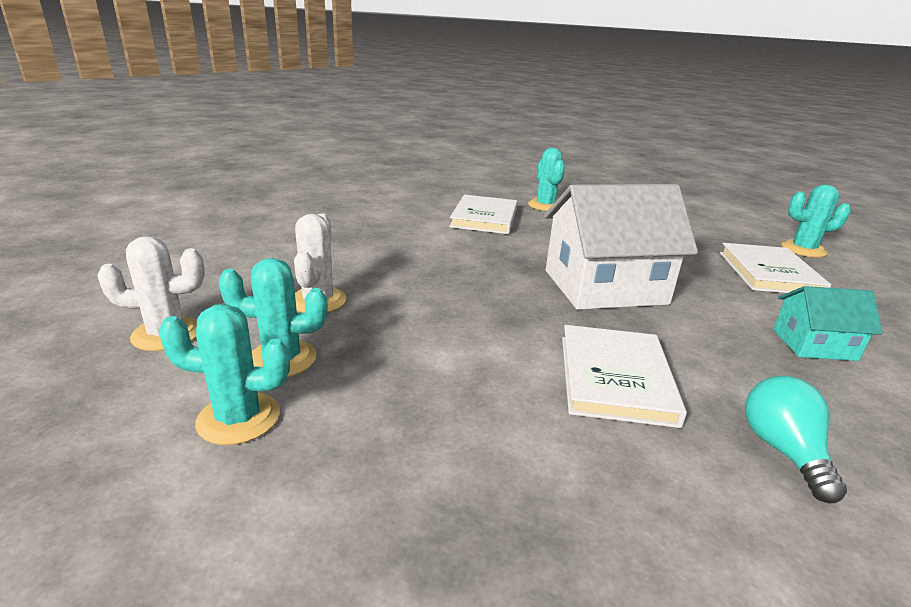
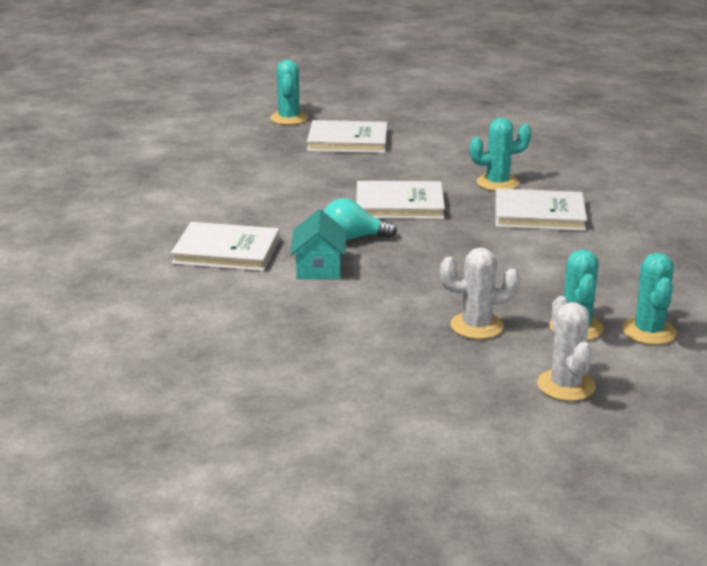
camera: 90 degrees left, 0 degrees up
turquoise cactus [528,148,565,211] -> turquoise cactus moved to [470,118,531,191]
white house [544,184,698,310] -> white book [356,181,445,219]
turquoise light bulb [745,376,847,503] -> turquoise light bulb moved to [324,198,397,241]
turquoise house [773,286,883,361] -> turquoise house moved to [290,209,346,280]

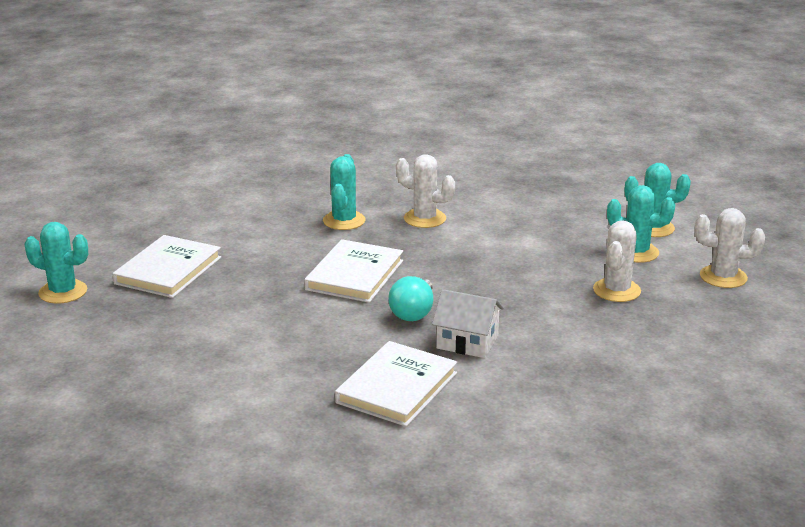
camera: 70 degrees left, 0 degrees up
turquoise house [290,209,346,280] -> white house [432,289,504,358]
white book [495,188,587,231] -> white cactus [396,154,455,228]

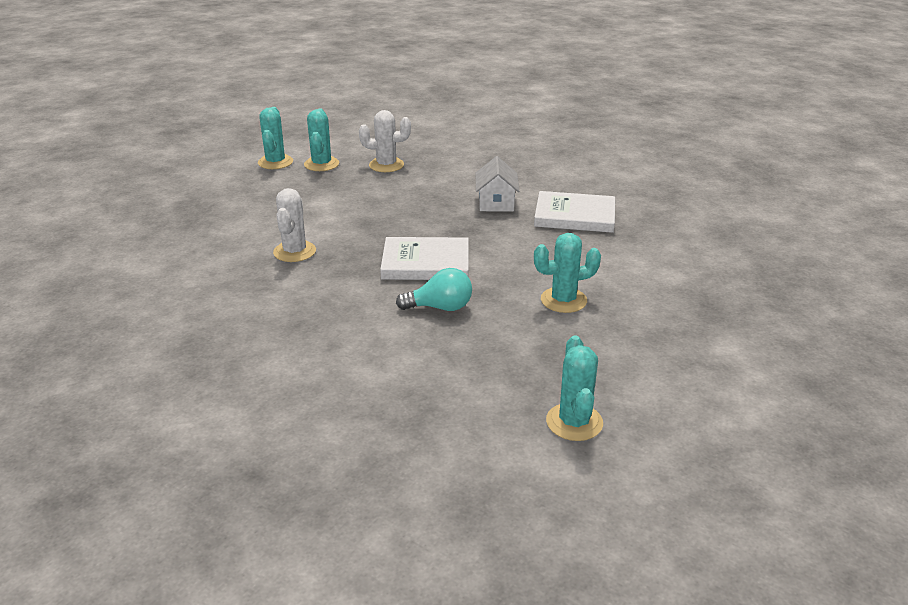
camera: 110 degrees left, 5 degrees up
white book [113,235,221,298] -> none
turquoise cactus [323,154,365,230] -> turquoise cactus moved to [534,233,601,313]
turquoise light bulb [388,276,433,321] -> turquoise light bulb moved to [396,268,472,311]
white cactus [695,208,765,288] -> none

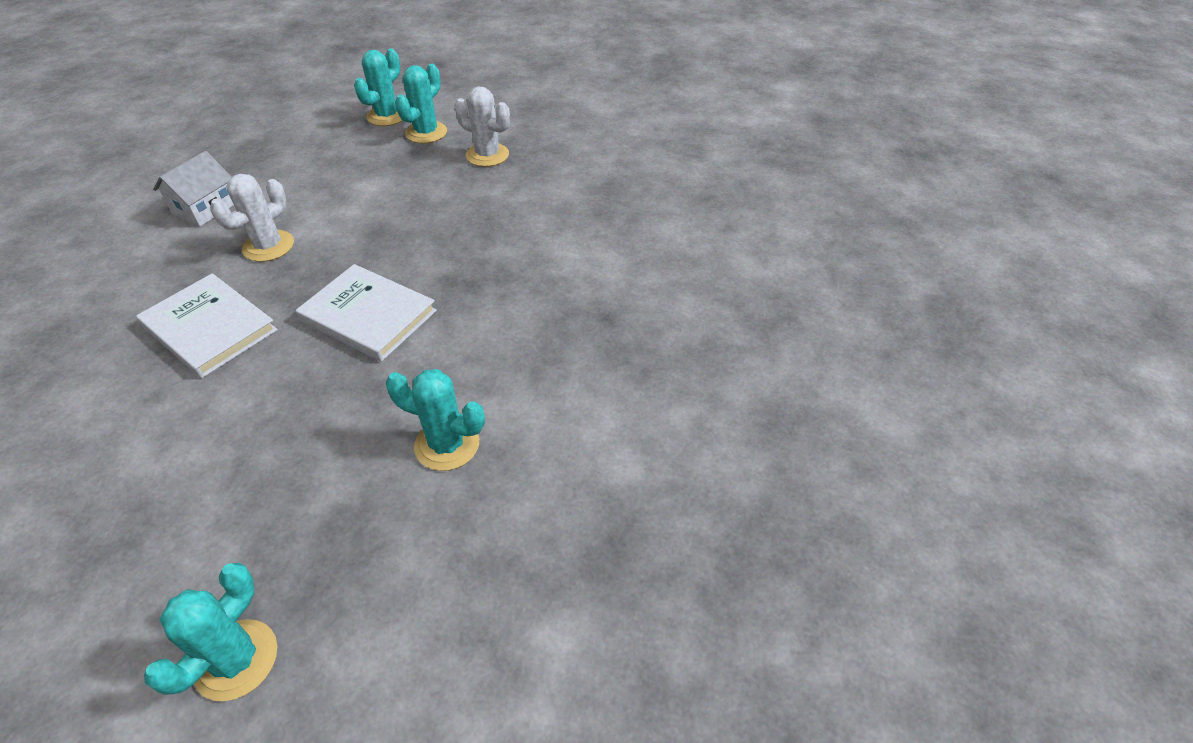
camera: 30 degrees right, 15 degrees up
turquoise light bulb [396,268,472,311] -> none
white house [475,156,519,212] -> white house moved to [153,151,234,227]
white book [534,191,615,233] -> white book moved to [136,273,278,378]

